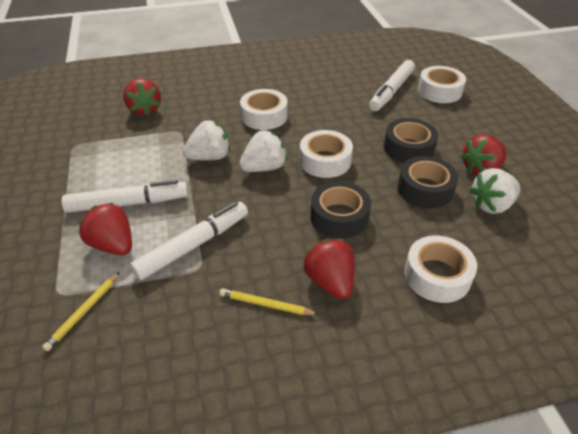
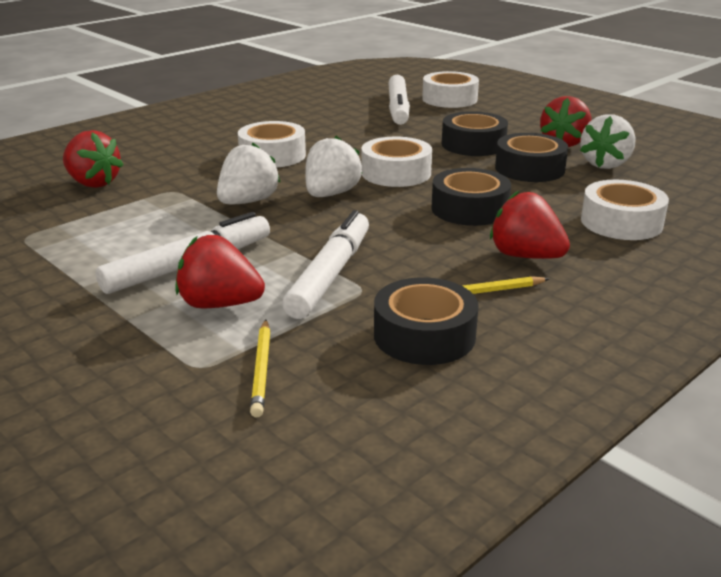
camera: 30 degrees left, 15 degrees down
none -> black tape [374,277,479,365]

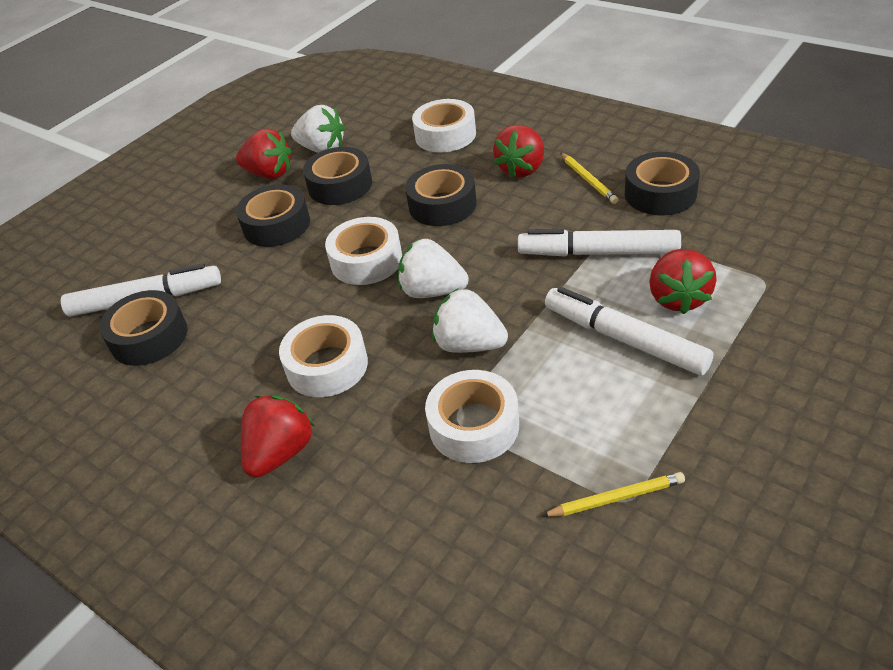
camera: 95 degrees left, 15 degrees up
red strawberry [63,130,123,188] -> red strawberry moved to [241,395,314,478]
yellow pencil [250,320,270,418] -> yellow pencil moved to [542,472,685,517]
white tape [422,71,479,108] -> white tape moved to [425,370,519,463]
none -> black tape [99,290,188,366]

